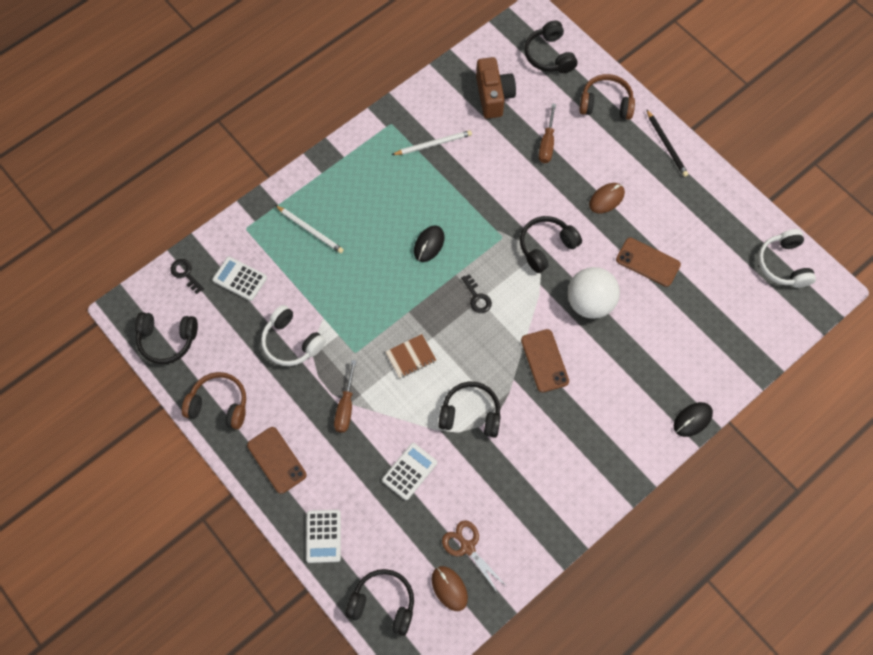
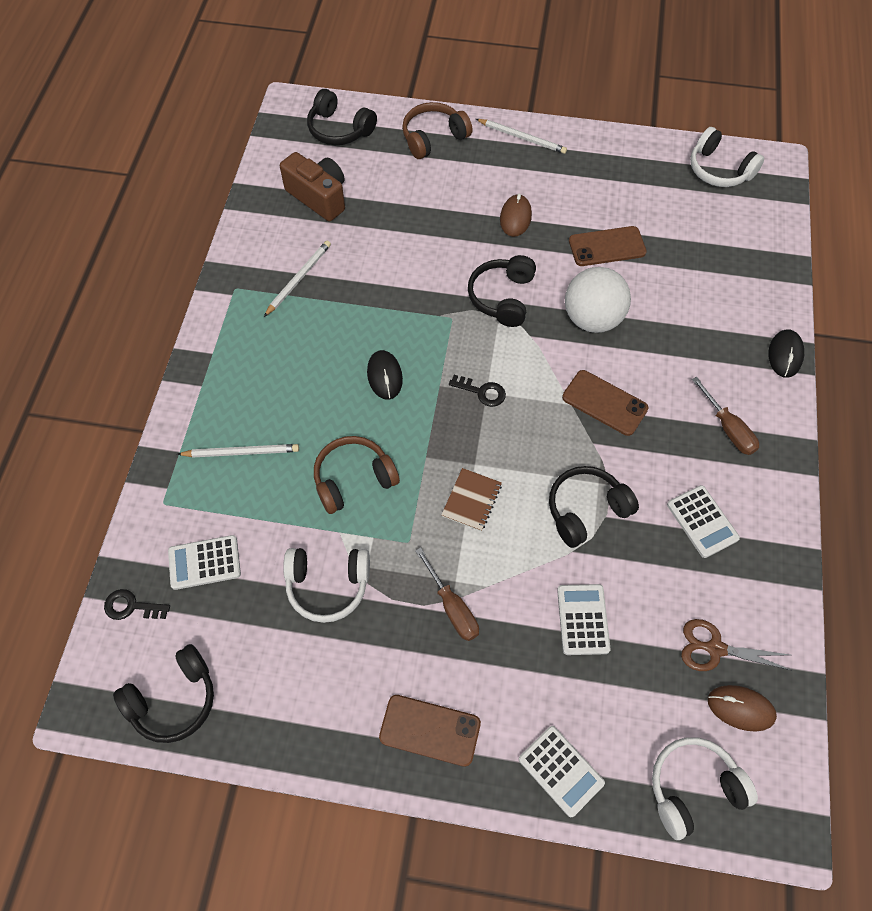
camera: 40 degrees left, 5 degrees down
brown headphones [182,372,246,429] -> brown headphones moved to [314,436,400,514]
black headphones [345,569,414,636] -> white headphones [652,737,758,840]
brown screwdriver [539,103,556,163] -> brown screwdriver moved to [692,377,759,455]
black pencil [646,109,688,177] -> white pencil [476,119,567,154]
none -> white calculator [667,485,740,558]

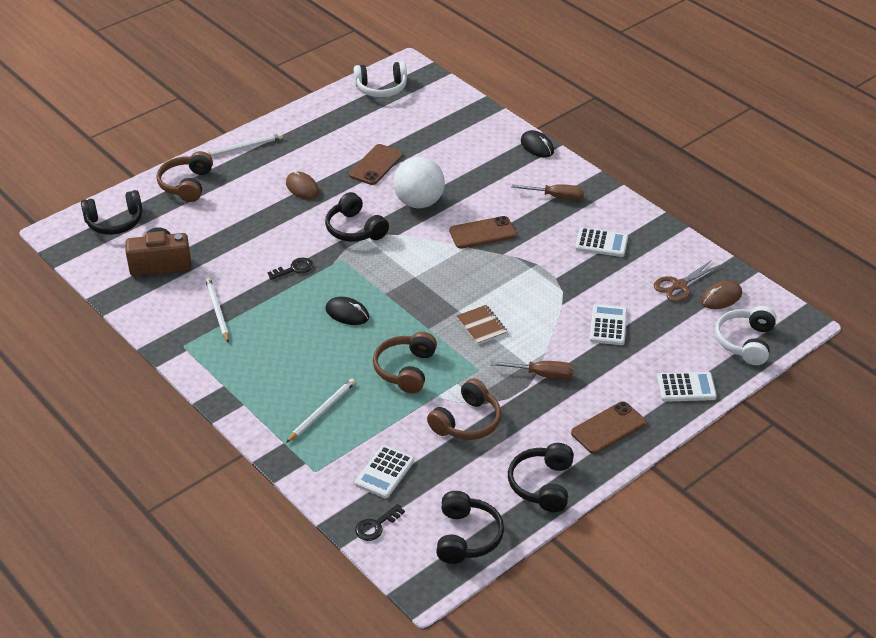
camera: 50 degrees left, 20 degrees down
white headphones [283,548,370,623] -> brown headphones [427,378,501,440]
black key [449,375,506,407] -> black key moved to [268,258,313,280]
black headphones [549,466,639,548] -> black headphones moved to [508,443,574,512]
white calculator [557,584,611,655] -> white calculator turned 60 degrees clockwise [590,304,627,345]

